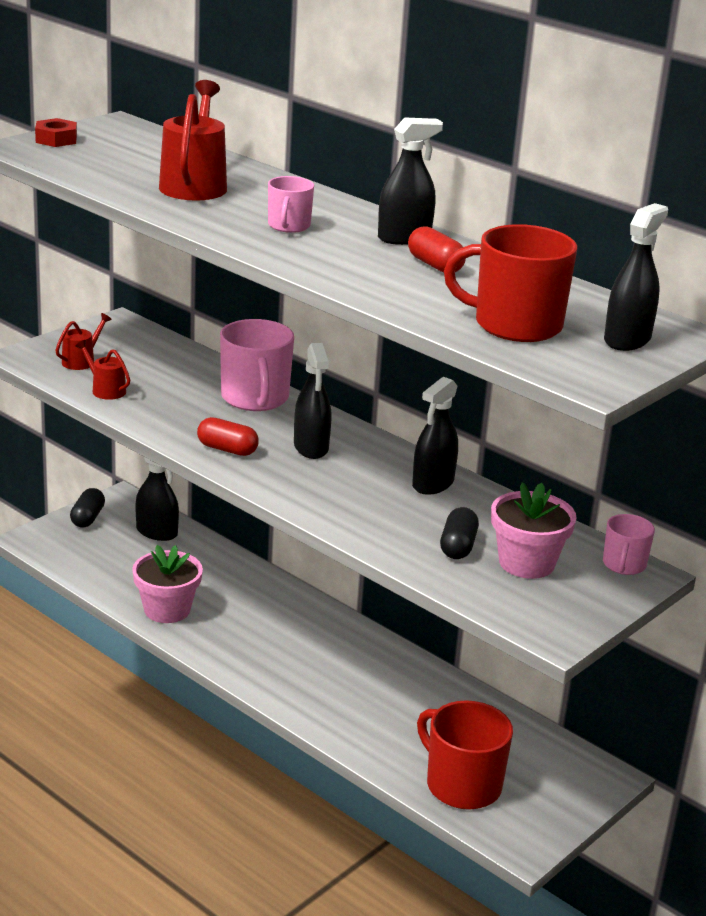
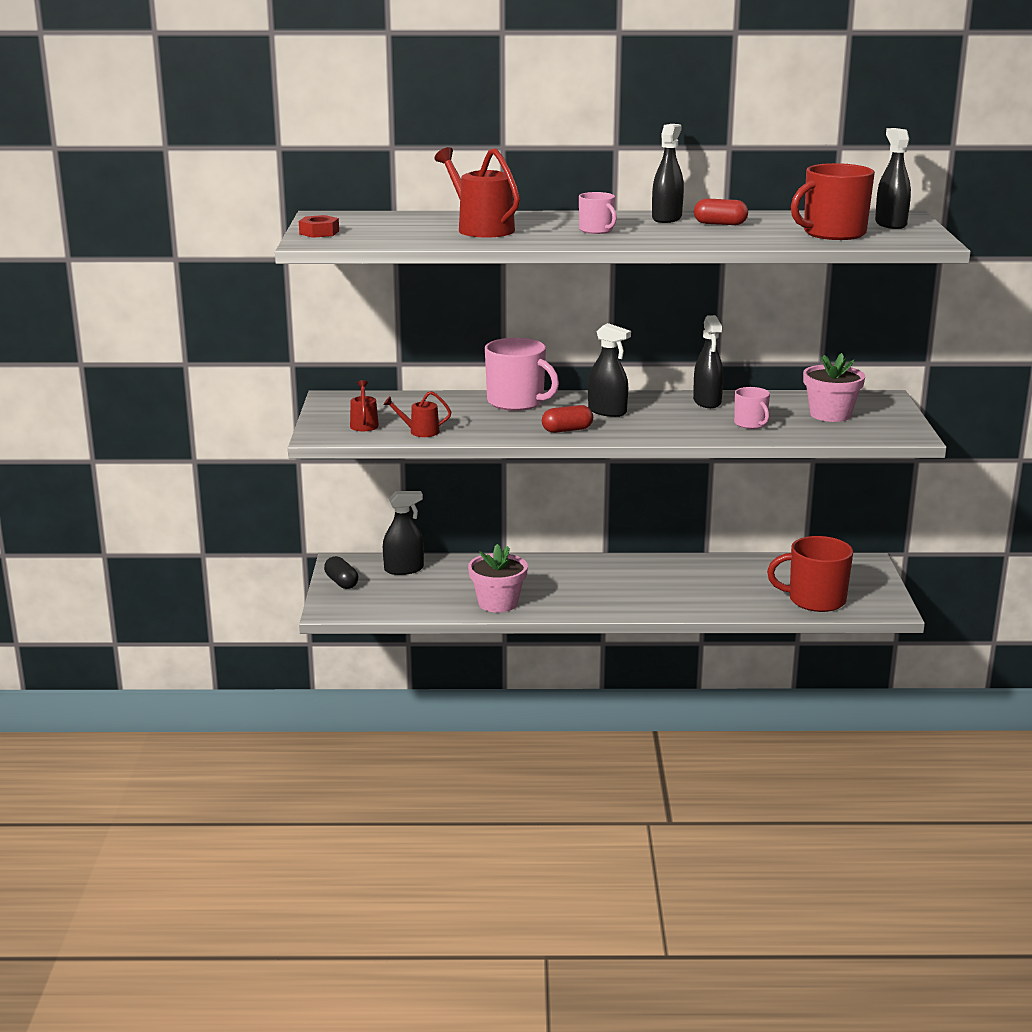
camera: 40 degrees left, 5 degrees down
black capsule [440,507,479,559] -> none
pink mug [603,514,655,575] -> pink mug moved to [734,387,770,429]

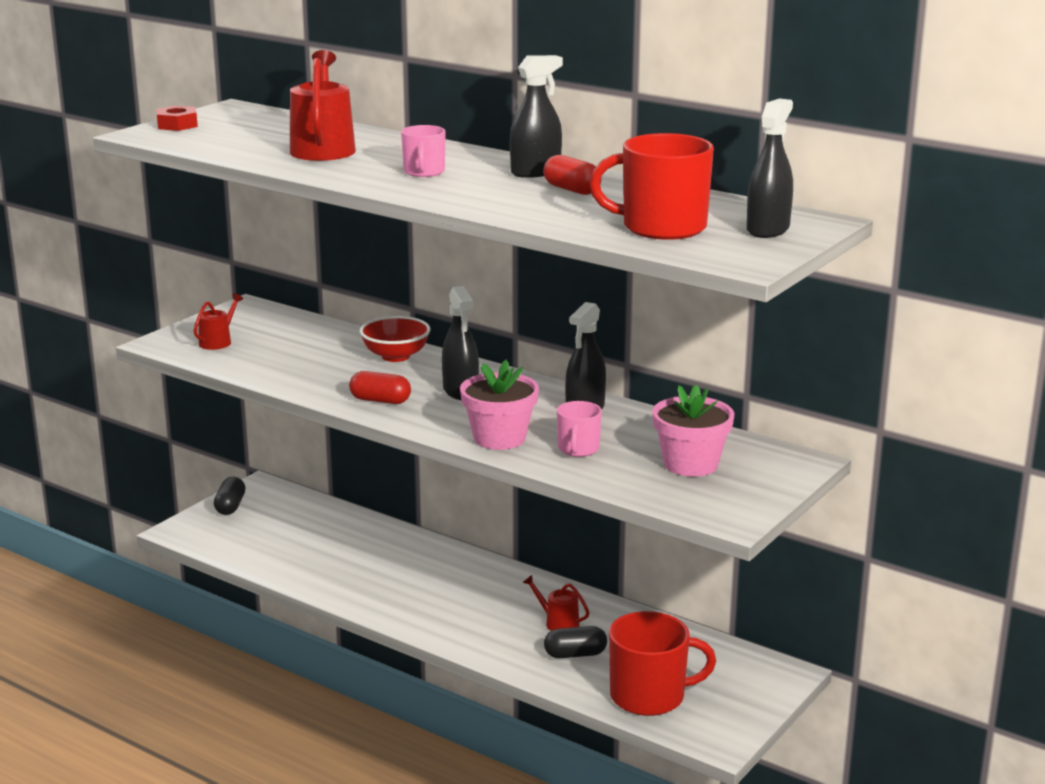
camera: 35 degrees right, 0 degrees up
red watering can [383,391,451,437] -> red watering can moved to [523,575,590,631]
black spray bottle [383,491,424,575] -> none
pink flower pot [468,544,528,613] -> pink flower pot moved to [460,360,539,450]
pink mug [485,338,559,411] -> red bowl [360,316,431,362]
red mug [767,536,853,612] -> red mug turned 135 degrees clockwise [609,611,716,716]
none -> black capsule [544,626,607,658]

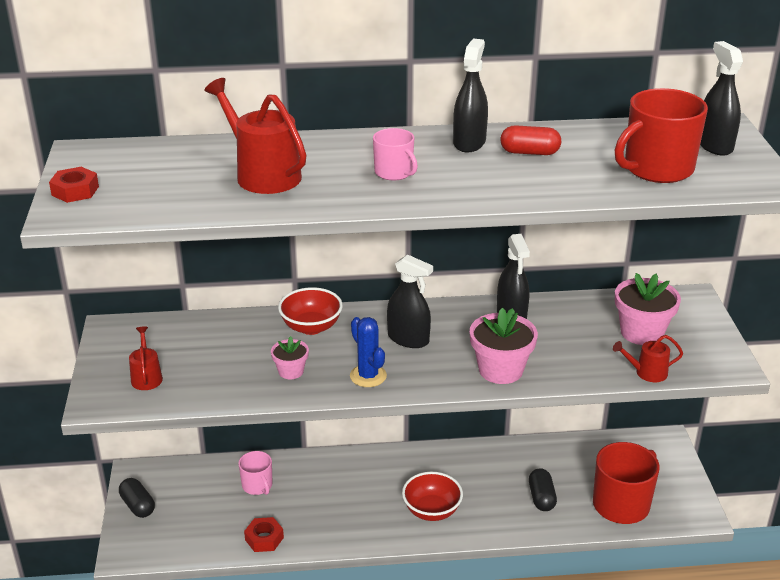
camera: 40 degrees left, 10 degrees up
red capsule [349,371,411,404] -> blue cactus [350,317,387,387]
red watering can [523,575,590,631] -> red watering can moved to [613,335,683,382]
black capsule [544,626,607,658] -> black capsule turned 45 degrees counterclockwise [529,468,557,511]
pink mug [557,401,602,457] -> pink mug moved to [238,451,273,495]
none -> red nut [244,517,284,552]
none -> pink flower pot [271,336,309,379]
none -> red bowl [402,472,463,521]

